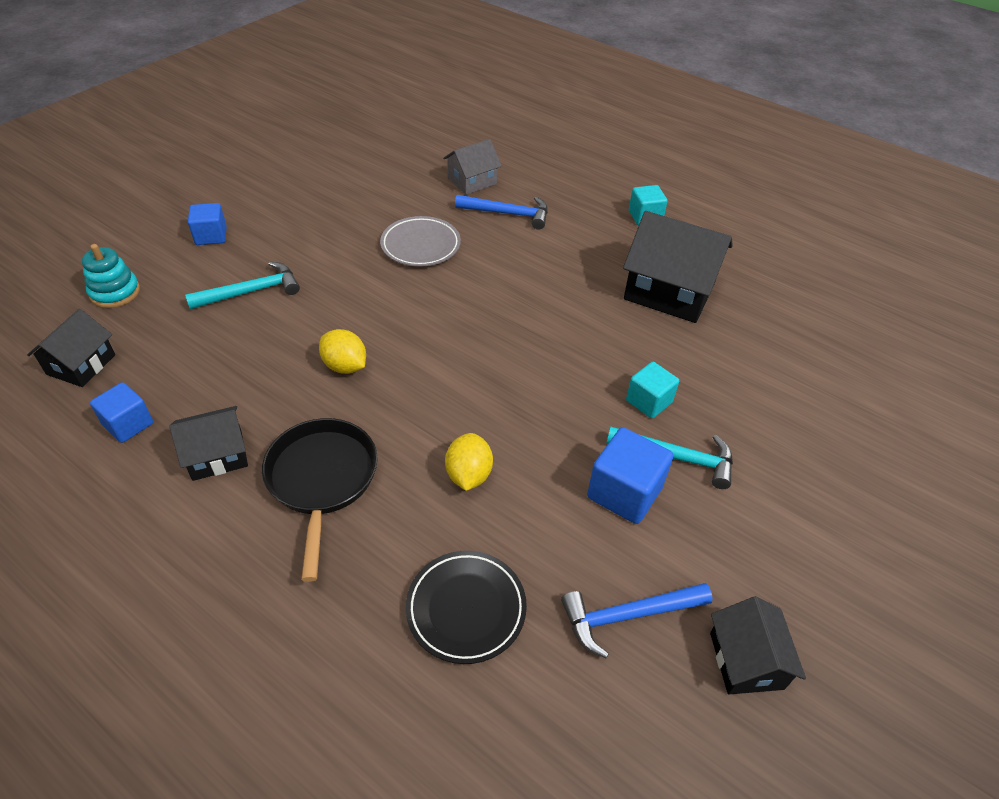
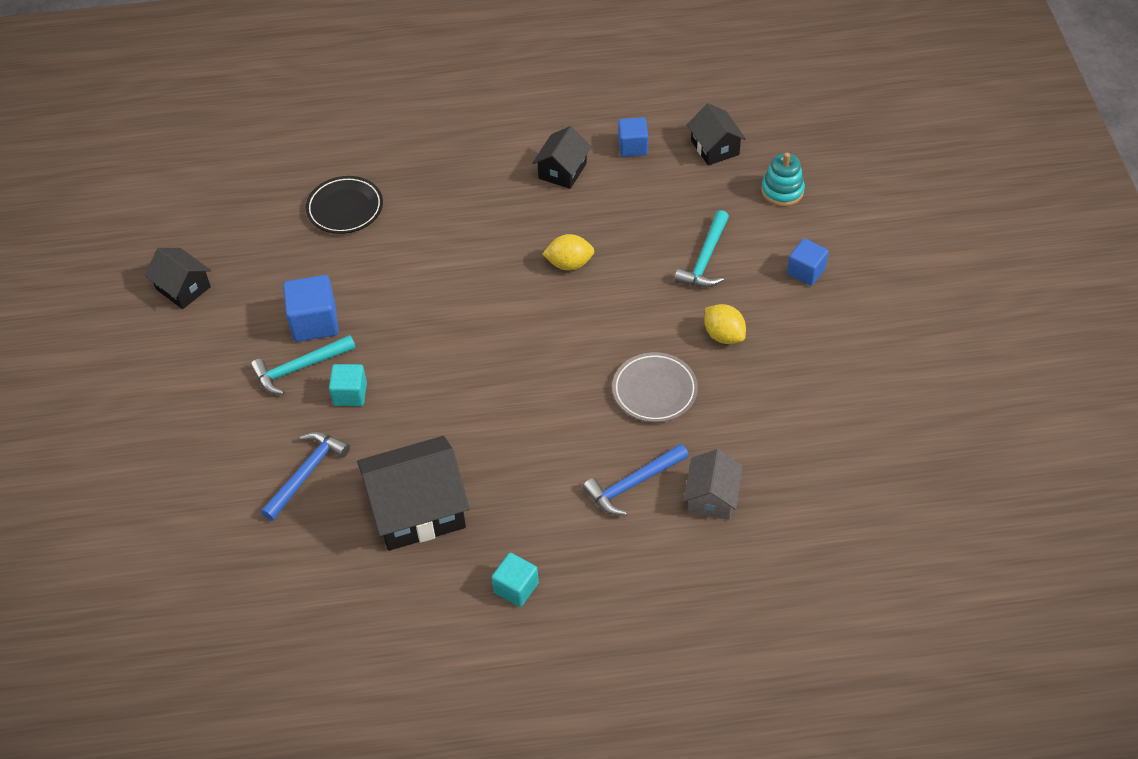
camera: 140 degrees right, 5 degrees up
black pan [262,418,378,582] -> none
yellow lemon [445,433,493,491] -> yellow lemon moved to [704,304,746,344]
blue hammer [561,583,713,658] -> blue hammer moved to [261,432,350,521]

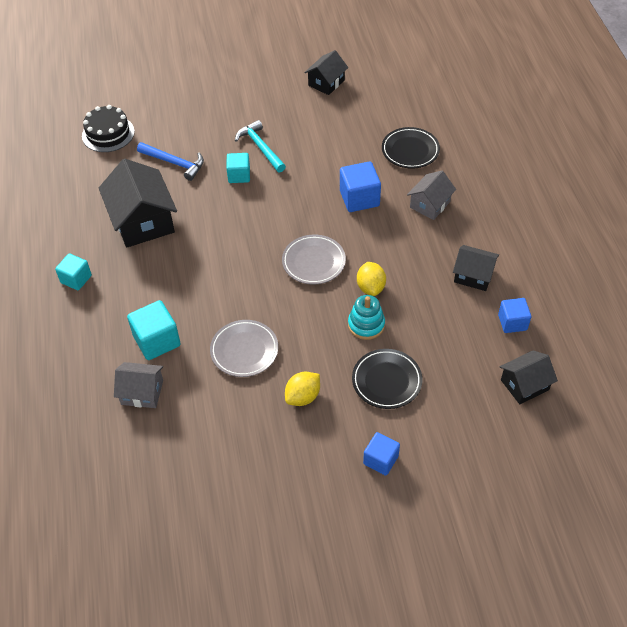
camera: 85 degrees right, 0 degrees up
blue cube [283,275,339,342] -> blue cube moved to [340,161,381,212]
blue hammer [583,444,689,515] -> turquoise cube [127,300,181,360]
turquoise hammer [674,210,729,288] -> black plate [352,349,422,409]
turquoise stacking toy [761,153,805,206] -> turquoise stacking toy moved to [348,295,385,340]
none -> black cake [82,105,135,152]
none -> grey plate [282,235,346,284]
none -> grey house [407,171,456,220]

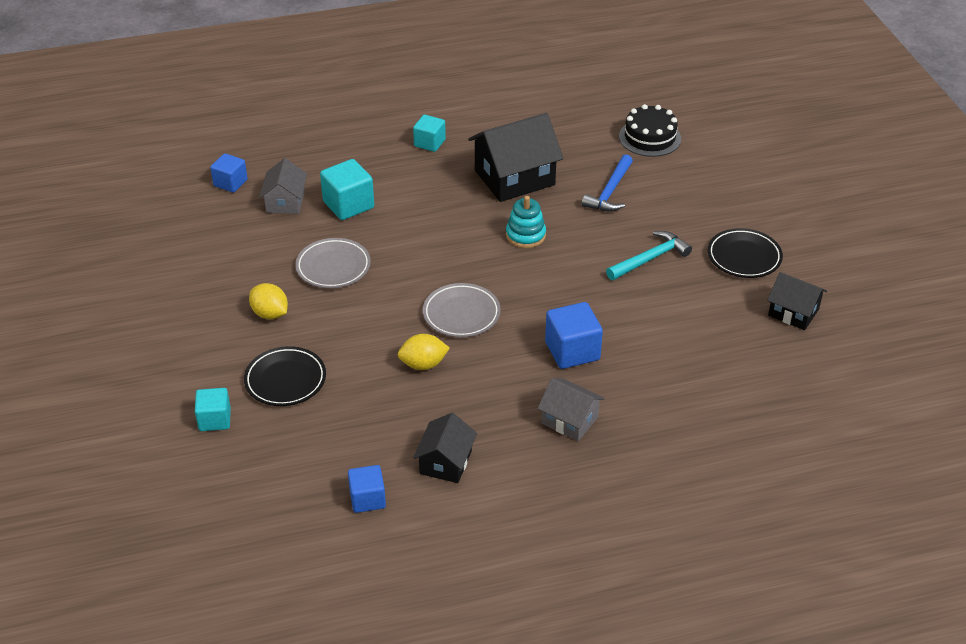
camera: 85 degrees right, 10 degrees down
turquoise cube [226,153,250,183] -> turquoise cube moved to [195,388,231,431]
turquoise stacking toy [348,295,385,340] -> turquoise stacking toy moved to [506,196,546,248]
blue cube [363,432,400,476] -> blue cube moved to [210,154,248,193]
black plate [382,127,440,169] -> black plate moved to [708,228,783,278]
black house [500,350,558,404] -> none

